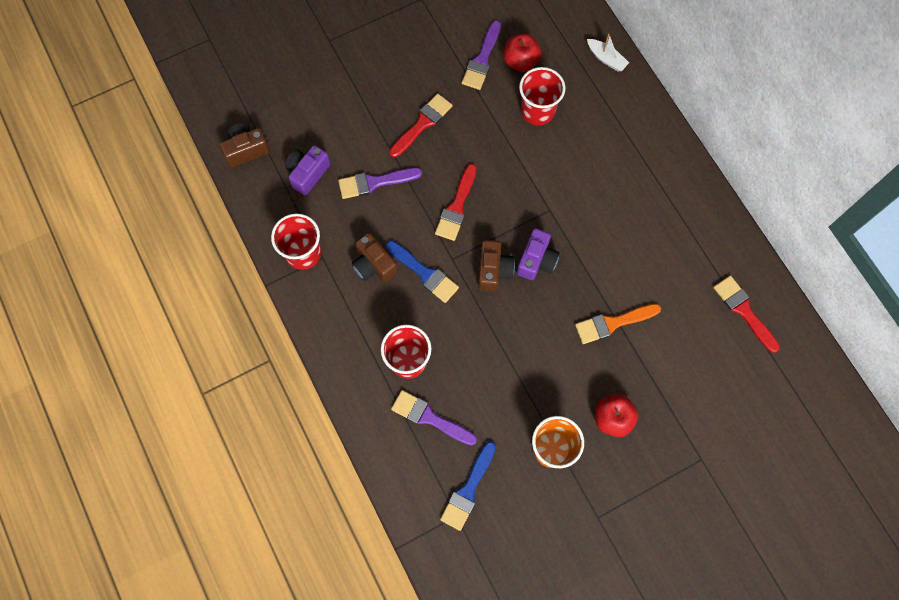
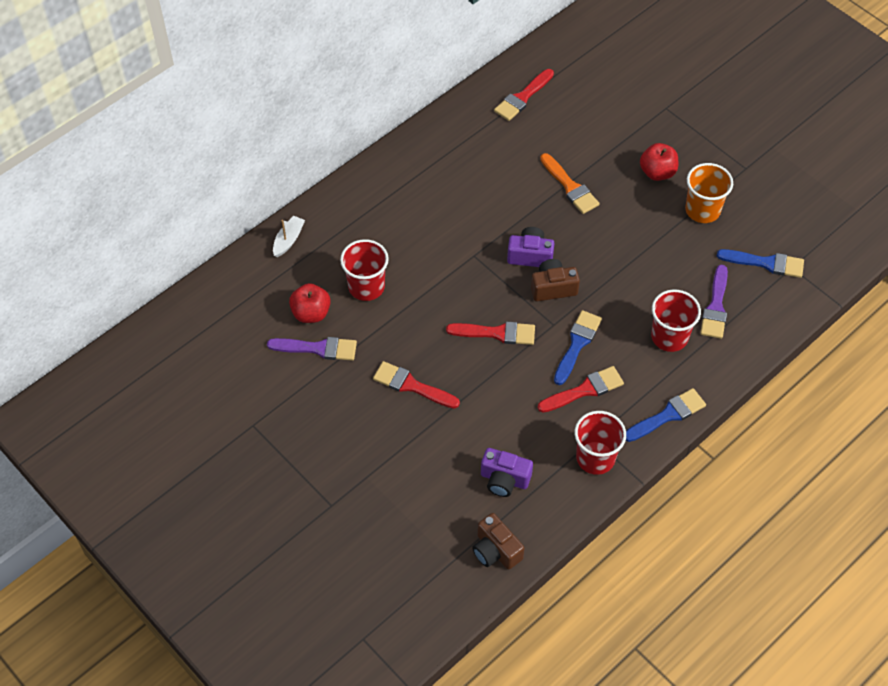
camera: 105 degrees left, 15 degrees down
purple brush [338,168,422,199] -> none
brown camera [351,233,398,282] -> red brush [538,366,624,413]
none -> blue brush [626,388,706,442]

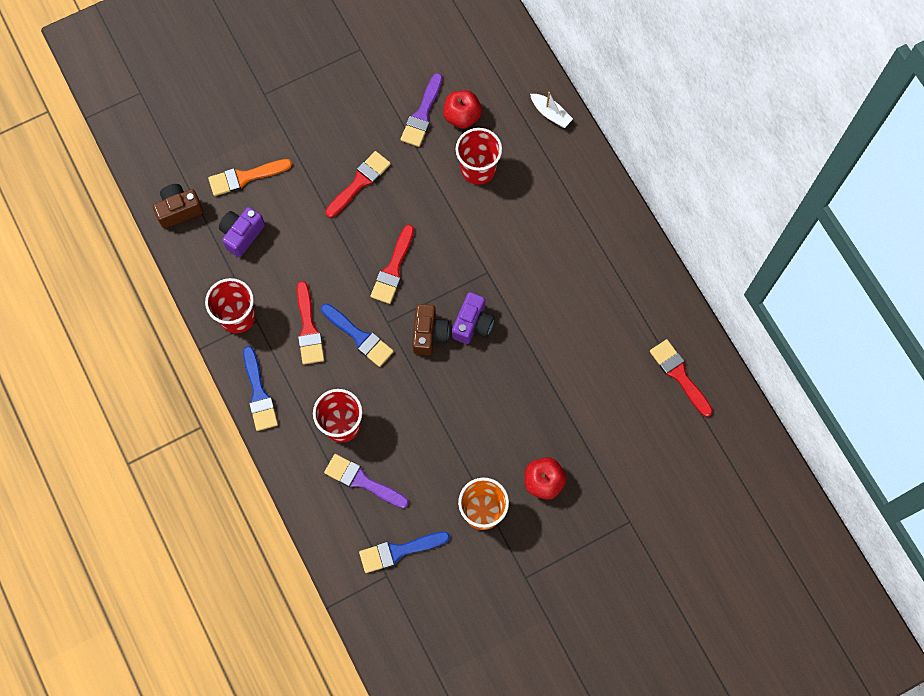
camera: 105 degrees right, 15 degrees up
orange brush [540,153,600,214] -> orange brush moved to [208,159,292,196]
blue brush [717,249,804,278] -> blue brush turned 45 degrees clockwise [359,531,450,573]

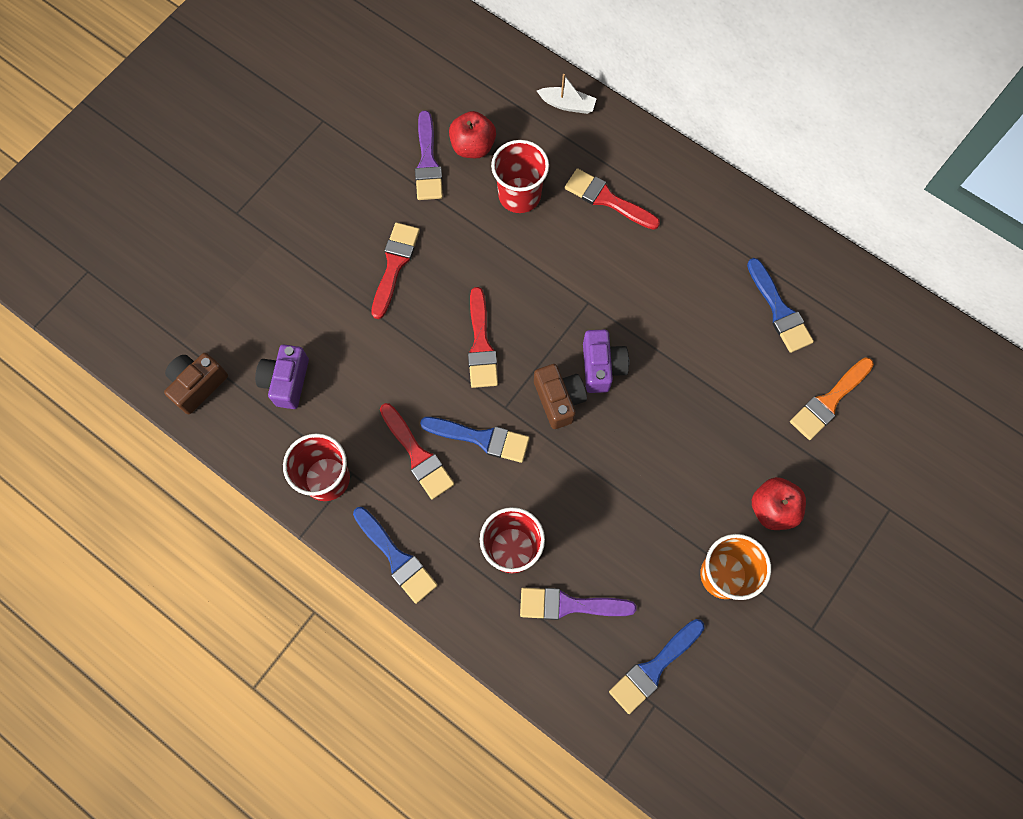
camera: 25 degrees left, 0 degrees up
orange brush [208,159,292,196] -> orange brush moved to [790,358,874,440]
red brush [650,339,713,417] -> red brush moved to [565,168,660,230]
none -> blue brush [747,258,814,353]

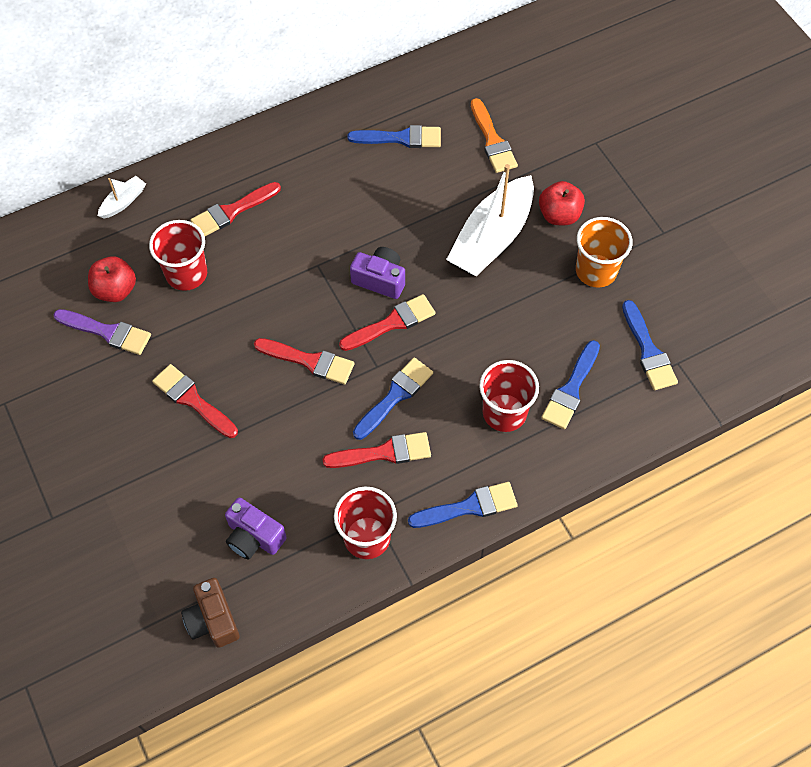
camera: 65 degrees left, 10 degrees down
purple brush [520,587,636,620] -> blue brush [541,340,600,429]
brown camera [534,364,587,429] -> red brush [339,294,435,351]
none -> white boat [446,164,534,276]

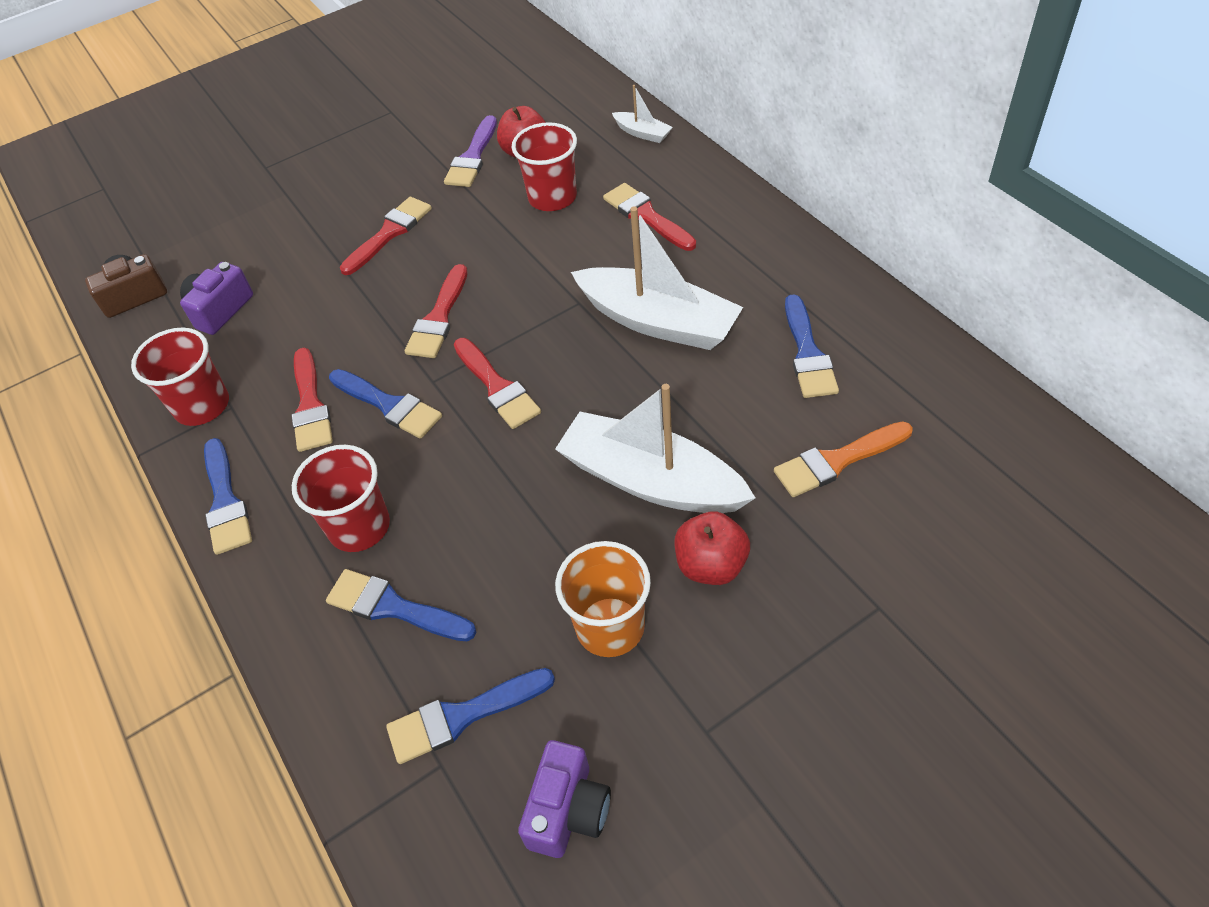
camera: 90 degrees right, 10 degrees down
purple camera [350,247,405,299] -> purple camera moved to [518,740,611,858]
none -> white boat [571,206,743,350]

